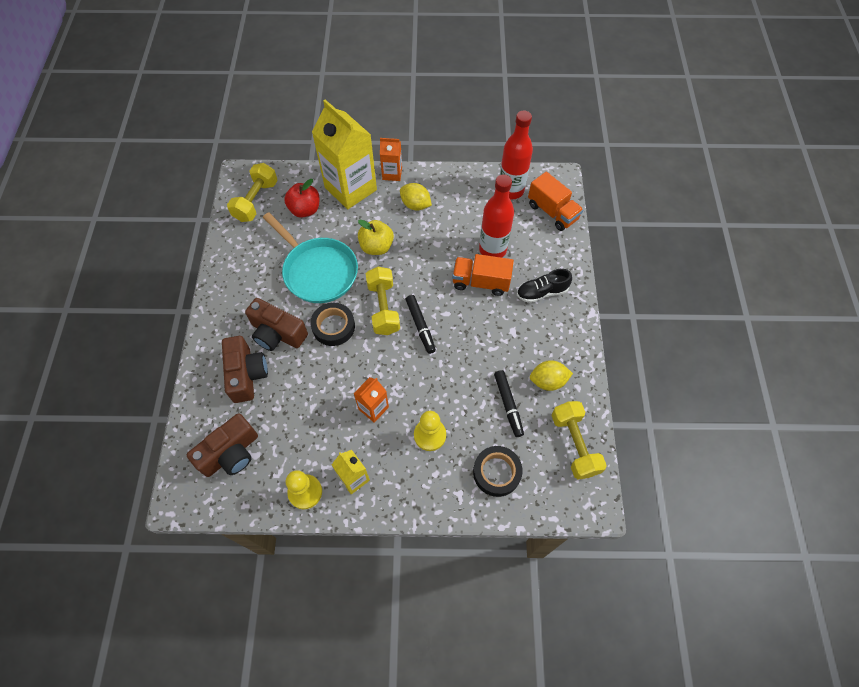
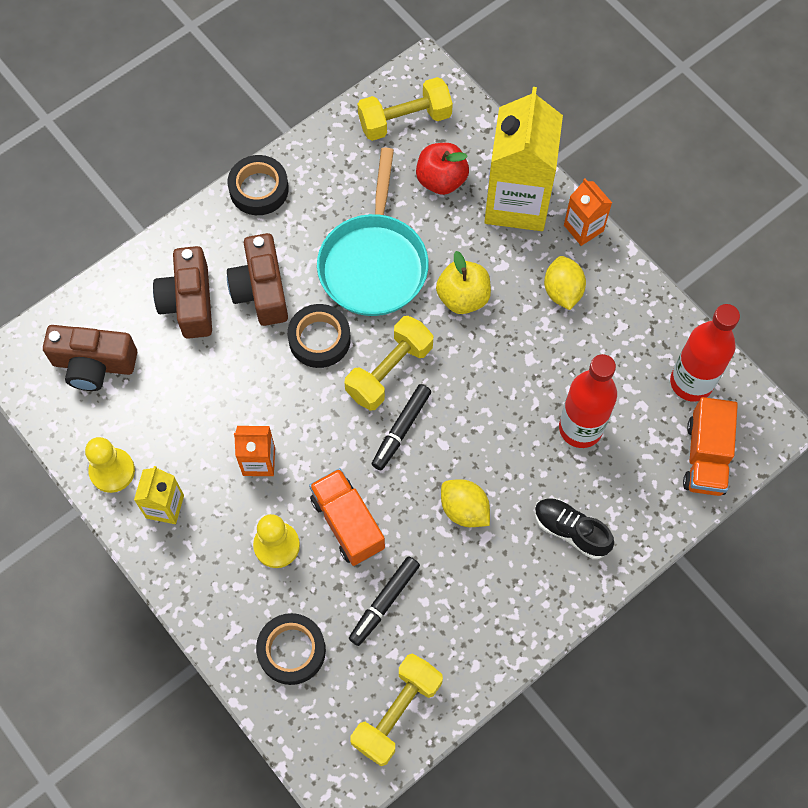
camera: 50 degrees right, 5 degrees up
brown camera [222,336,268,403] -> brown camera turned 135 degrees clockwise [153,246,212,339]
orange truck [452,254,514,296] -> orange truck moved to [309,468,385,566]
yellow lemon [530,360,573,391] -> yellow lemon moved to [441,479,490,527]
none -> black tape [228,155,289,215]

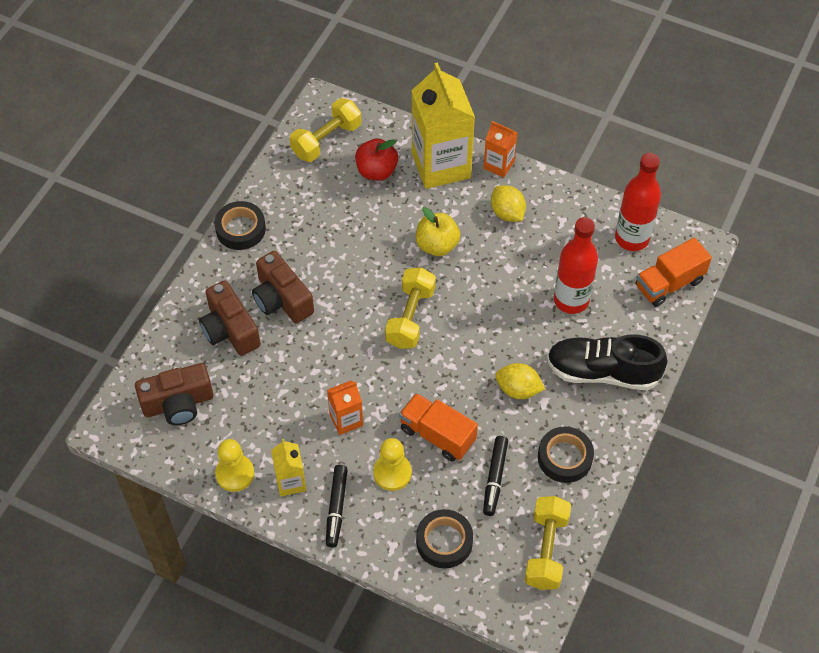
camera: 25 degrees left, 10 degrees down
black tape [287,304,351,368] -> black tape moved to [538,427,594,483]
turquoise pan [317,147,429,316] -> none
black marker [372,384,431,470] -> black marker moved to [326,465,348,547]
black shoe [534,498,614,559] -> black shoe [547,334,668,390], size x1.65
orange truck [683,397,738,496] -> orange truck turned 75 degrees clockwise [636,237,712,307]

